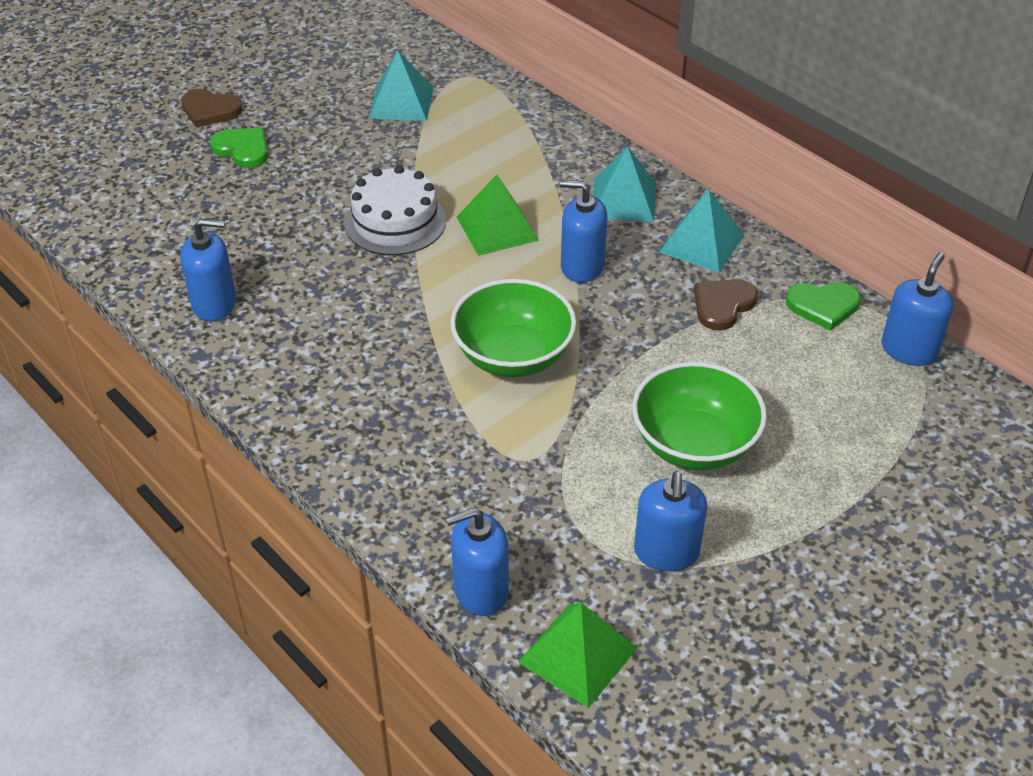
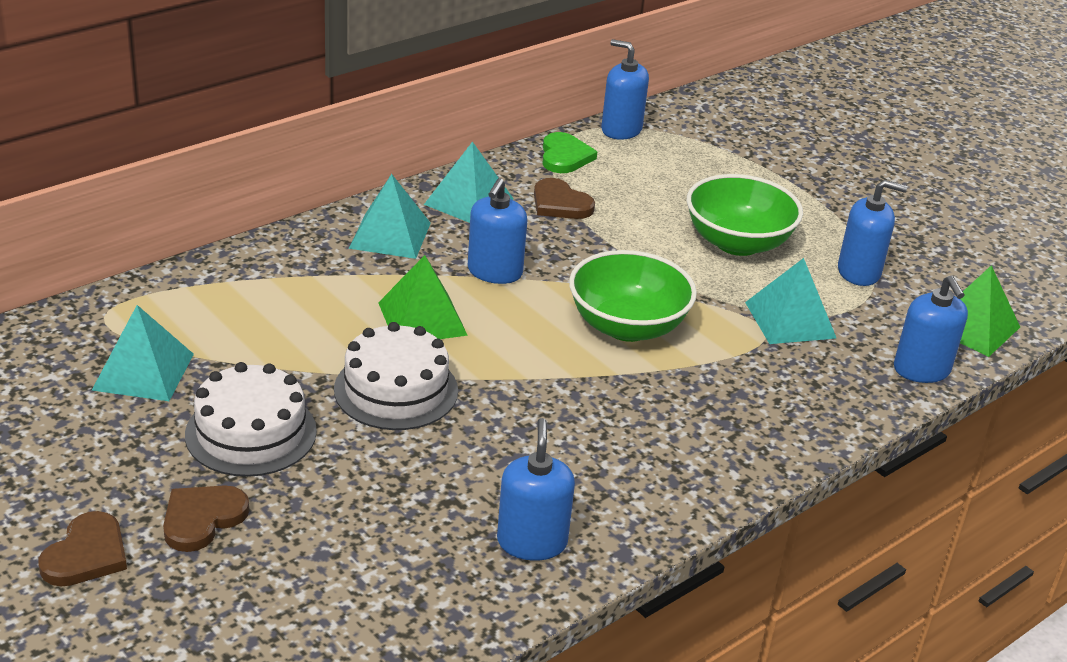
camera: 90 degrees left, 10 degrees down
green heart [210,128,268,168] -> brown heart [163,485,249,552]
none -> white cake [185,362,317,477]
none -> turquoise pyramid [745,258,837,344]

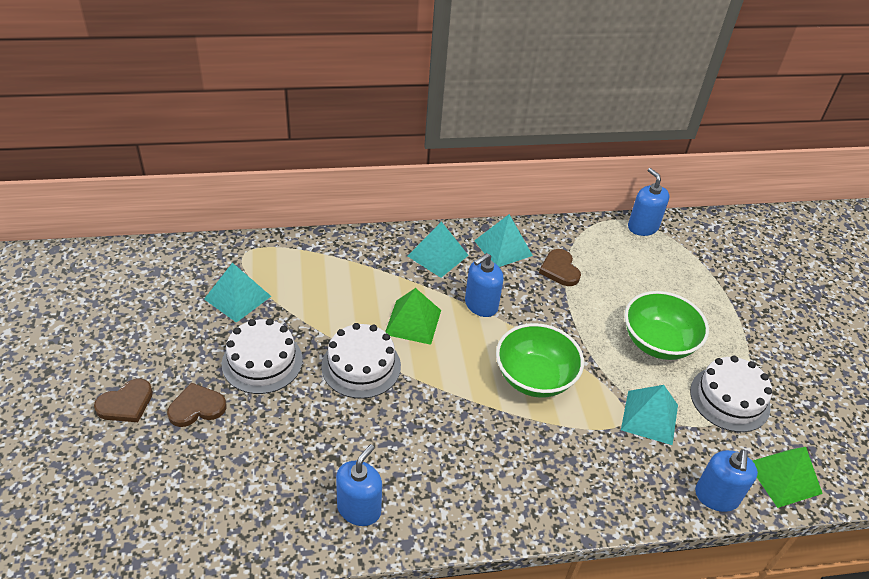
camera: 30 degrees right, 10 degrees up
green heart [542,132,597,173] -> none
blue soap dispenser [838,180,907,286] -> white cake [690,356,772,432]

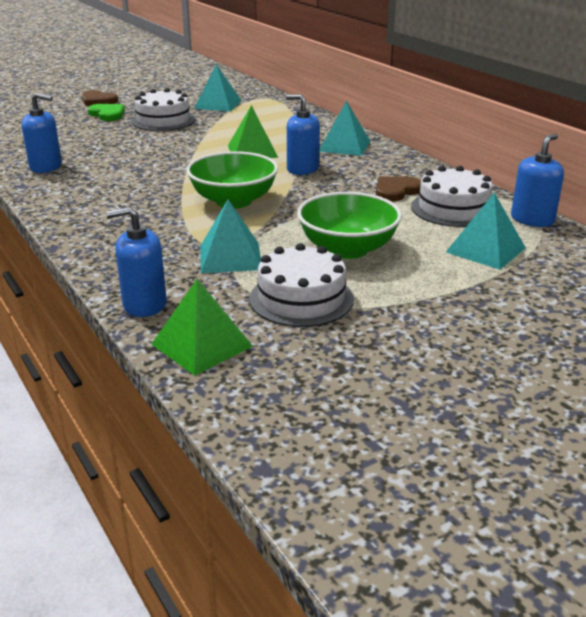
camera: 70 degrees right, 15 degrees down
brown heart [167,382,226,427] -> green heart [88,104,125,121]
white cake [321,323,401,399] -> white cake moved to [411,166,492,227]
turquoise pyramid [474,214,533,267] -> turquoise pyramid moved to [446,193,526,269]

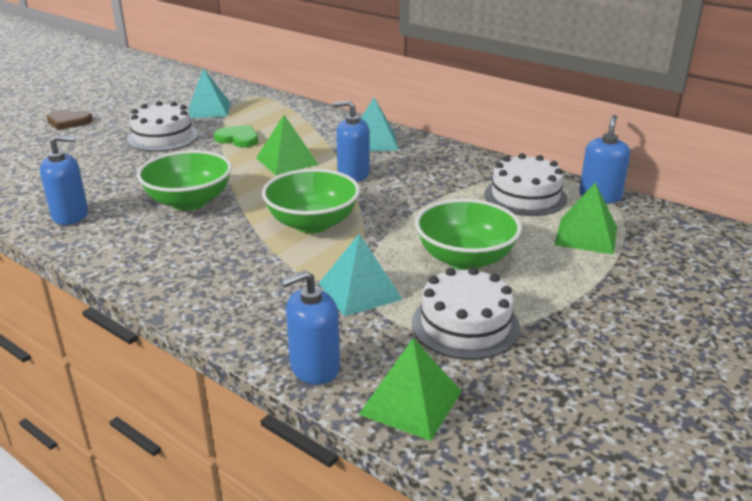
camera: 20 degrees left, 0 degrees up
green heart [88,104,125,121] -> green heart moved to [214,125,258,147]
brown heart [376,176,421,201] -> none
turquoise pyramid [446,193,526,269] -> green pyramid [554,183,617,255]
none -> green bowl [137,150,232,211]

